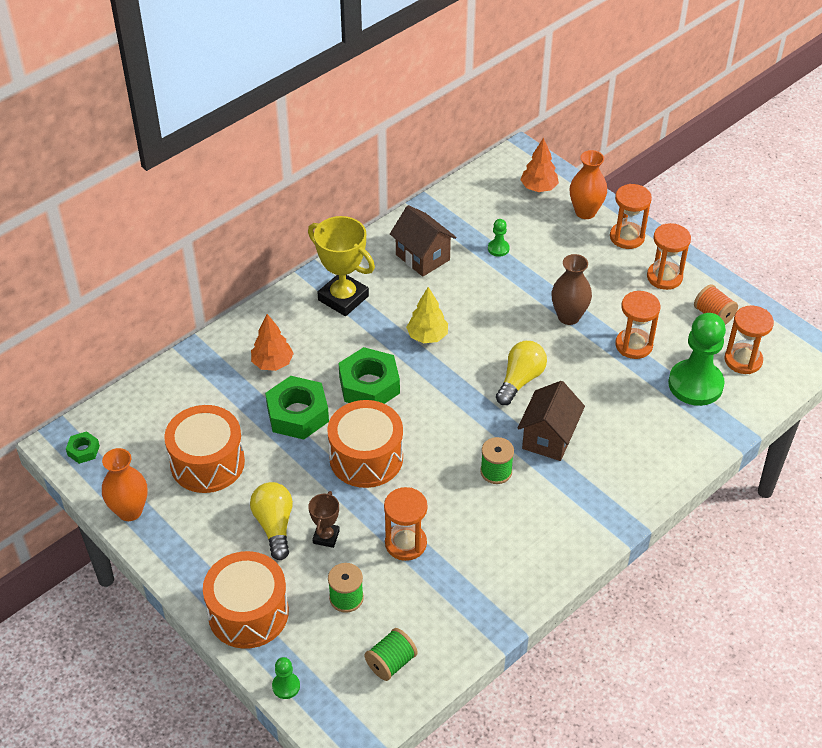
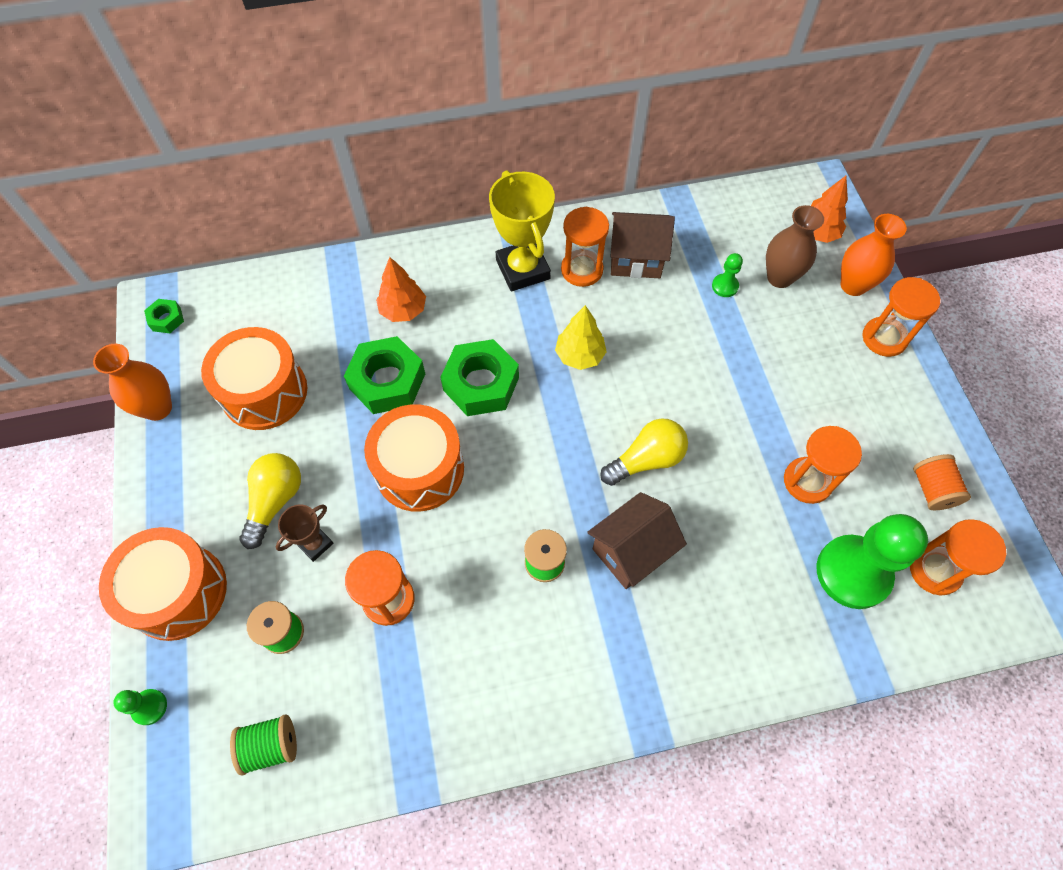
camera: 30 degrees right, 15 degrees up
brown house [390,205,457,277] -> brown house turned 75 degrees counterclockwise [610,212,675,278]
brown vase [551,254,592,325] -> brown vase moved to [766,205,824,288]
orange hourglass [647,223,691,290] -> orange hourglass moved to [561,207,609,287]

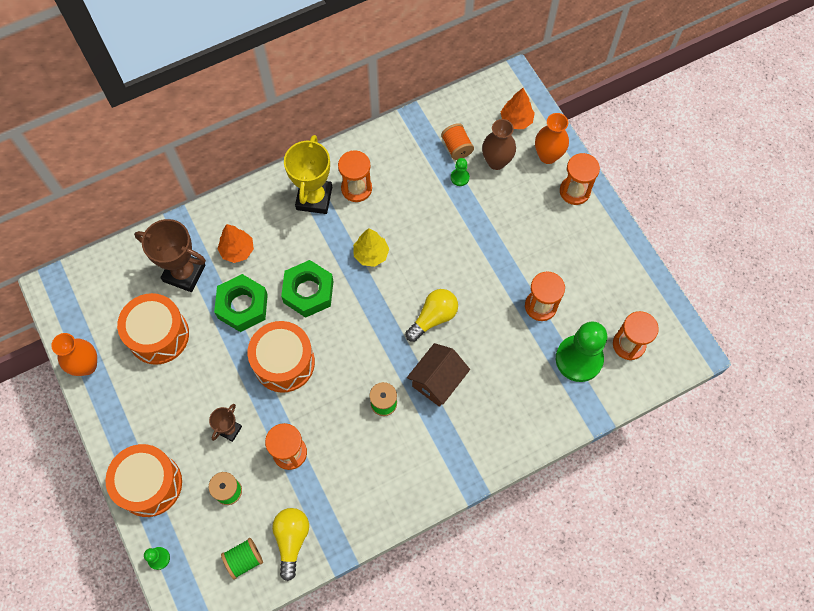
camera: 15 degrees left, 5 degrees up
green nut [144,299,184,333] -> none
yellow light bulb [239,453,301,549] -> yellow light bulb moved to [272,508,309,581]
yellow trophy [489,170,555,291] -> yellow trophy turned 45 degrees clockwise [284,135,332,214]
brown house [610,212,675,278] -> none
orange spool [913,454,971,510] -> orange spool moved to [441,123,474,160]
none -> brown trophy [134,219,206,292]

